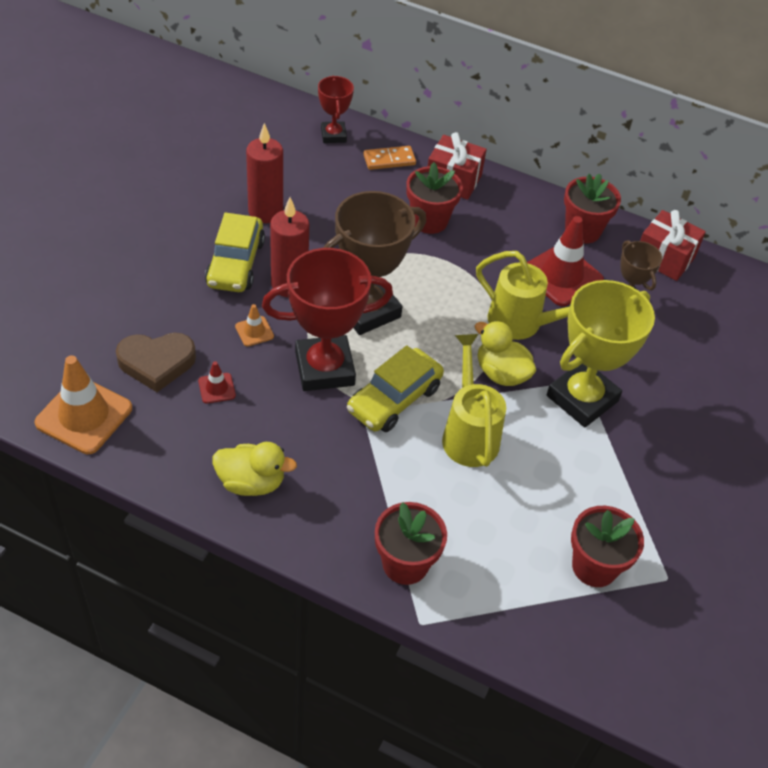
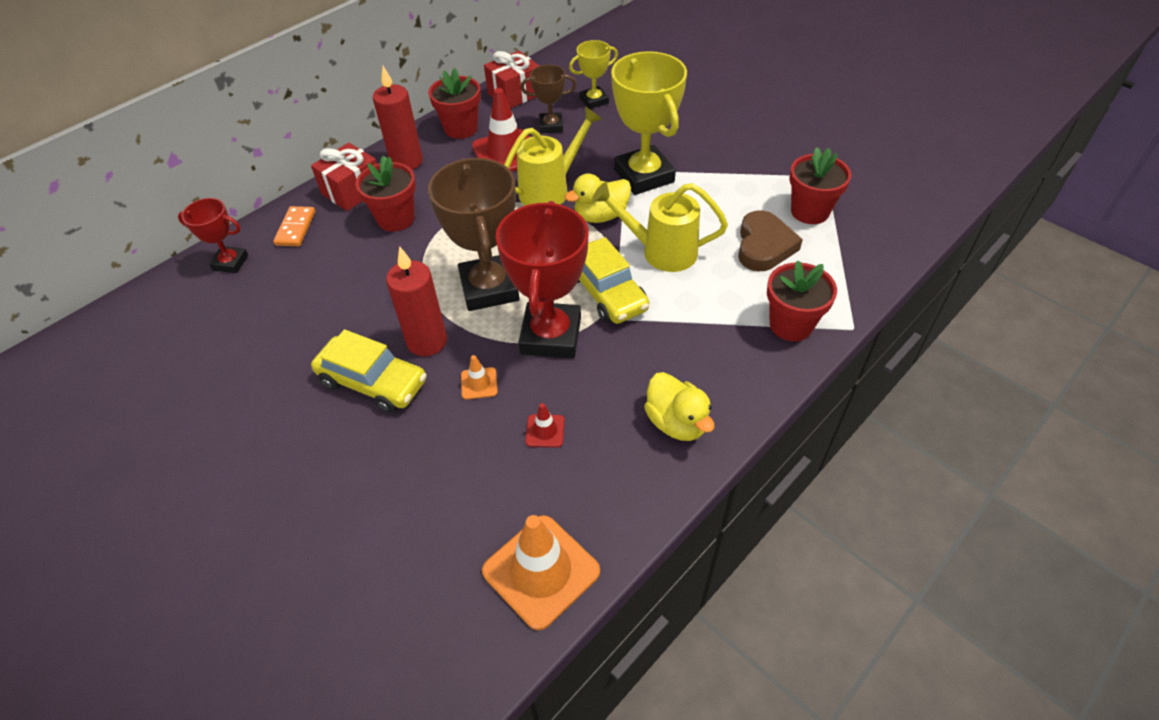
camera: 65 degrees left, 0 degrees up
brown heart [116,333,196,392] -> brown heart moved to [738,210,803,271]
yellow duck [213,442,297,496] -> yellow duck turned 120 degrees clockwise [644,372,714,441]
red candle [246,123,283,223] -> red candle moved to [373,66,423,170]
none -> yellow trophy [569,40,618,109]

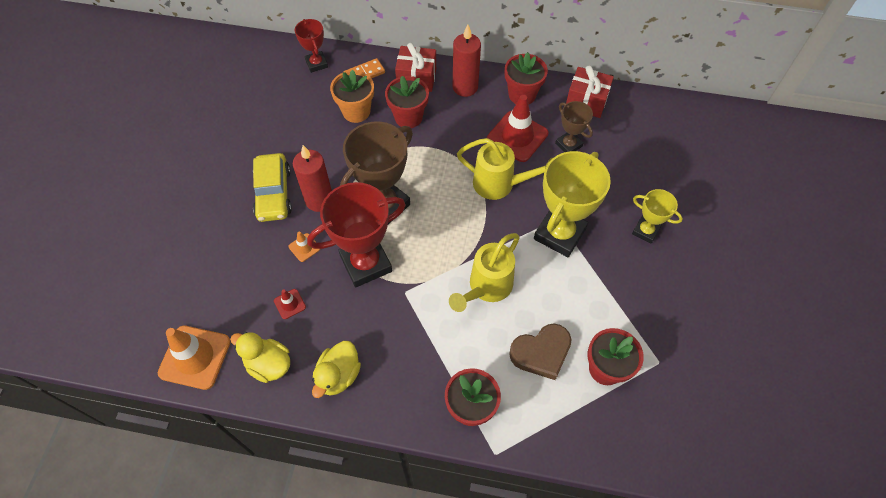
camera: 55 degrees right, 10 degrees up
yellow duck [565,173,631,223] -> yellow duck moved to [230,332,290,383]
yellow trophy [569,40,618,109] -> yellow trophy moved to [632,189,683,243]
yellow car [577,237,650,324] -> none
yellow watering can [592,182,728,272] -> yellow watering can turned 120 degrees counterclockwise [449,233,520,312]
none -> orange flower pot [330,70,374,123]

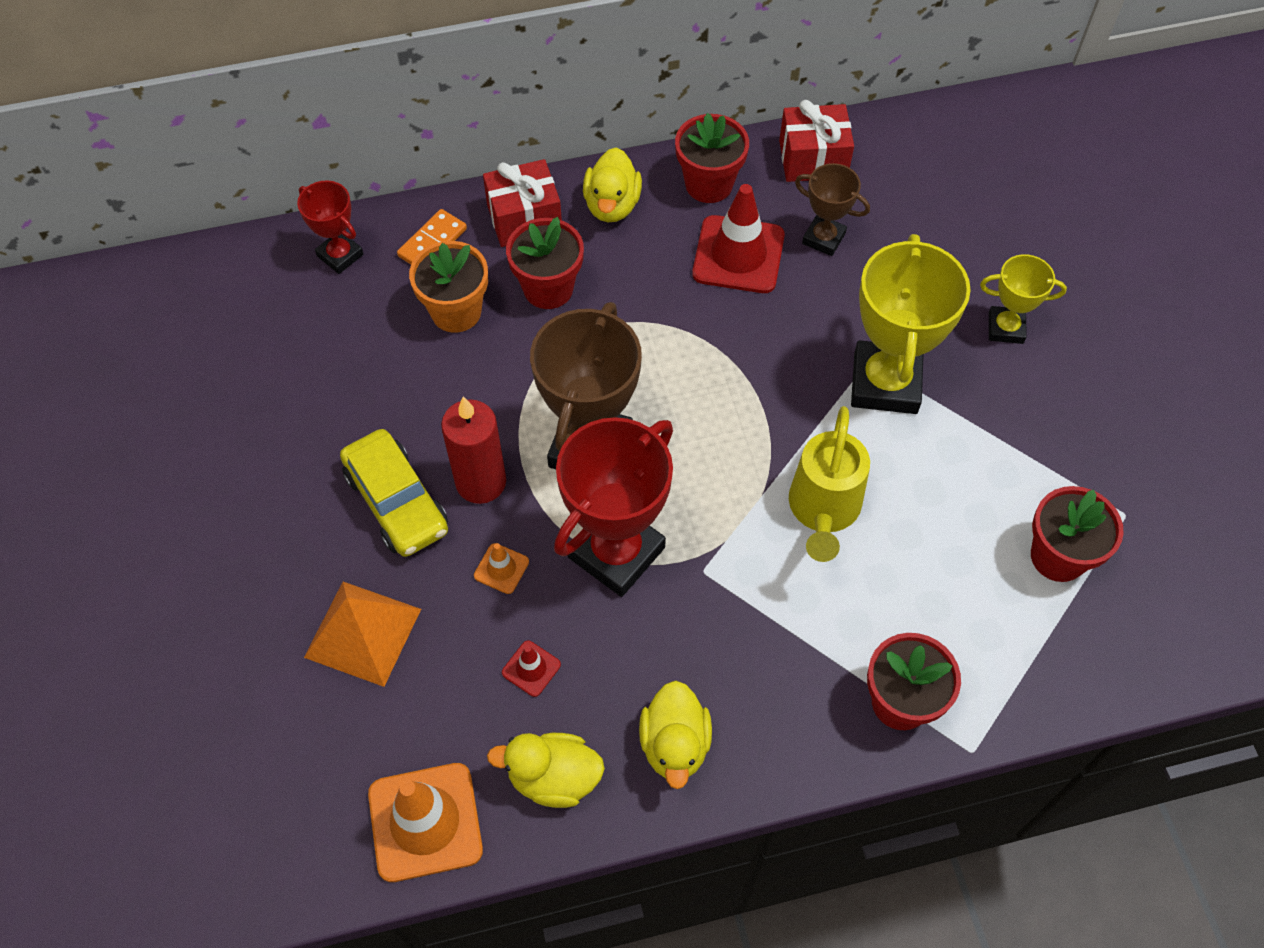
camera: 25 degrees left, 0 degrees up
red candle [453,25,481,97] -> yellow duck [583,148,642,222]
yellow watering can [457,138,552,200] -> none
brown heart [509,324,572,380] -> none
none -> orange pyramid [304,582,421,687]

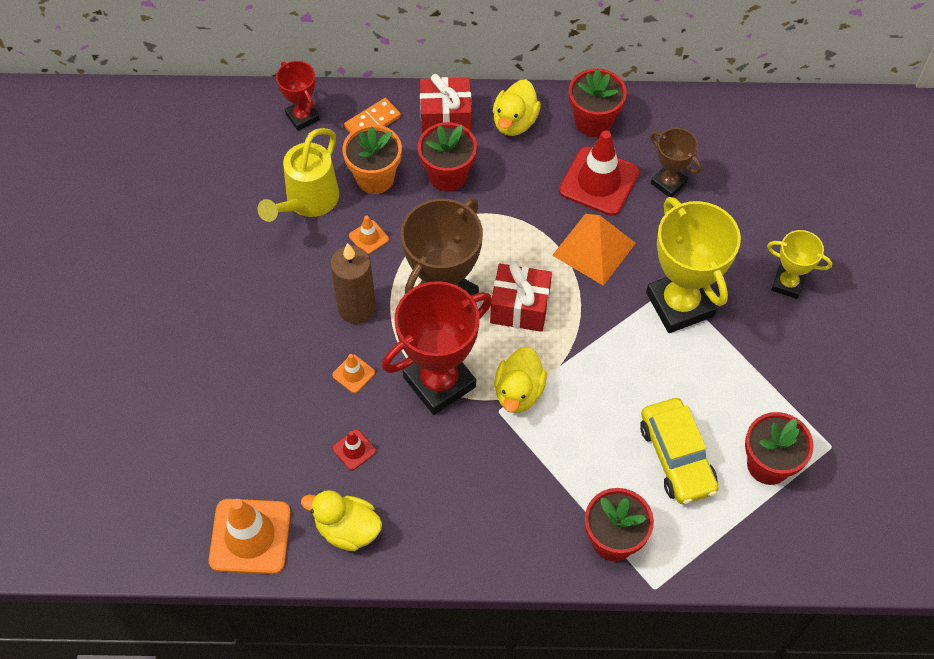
camera: 15 degrees right, 0 degrees up
orange pyramid [304,582,421,687] -> orange pyramid moved to [552,214,636,286]
yellow car [340,429,448,557] -> yellow car moved to [640,398,719,504]
red candle [441,396,506,504] -> brown candle [330,243,376,324]
yellow duck [639,680,712,789] -> yellow duck moved to [494,347,547,413]
red gift [779,100,854,182] -> red gift moved to [490,262,552,332]
yellow watering can [789,406,870,562] -> yellow watering can moved to [258,128,339,222]
yellow trophy [851,234,971,414] -> yellow trophy turned 45 degrees counterclockwise [646,197,741,333]
none -> orange traffic cone [349,215,389,255]

